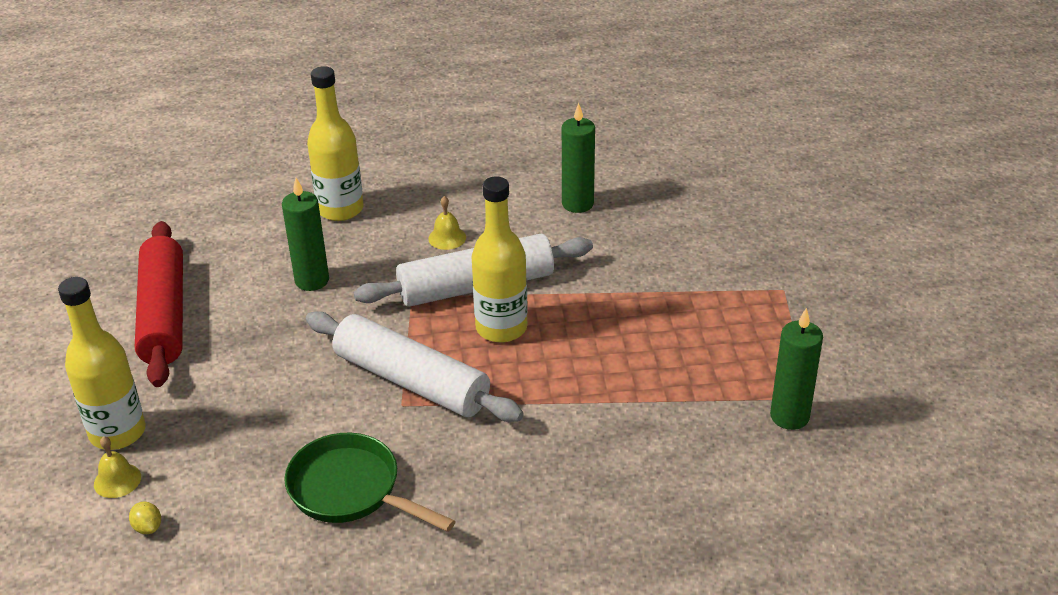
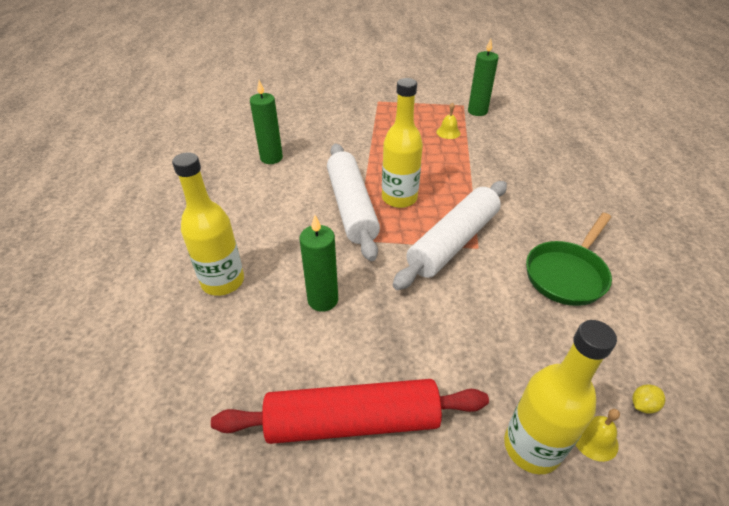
camera: 85 degrees left, 5 degrees up
yellow bell [428,196,466,250] -> yellow bell moved to [436,102,461,139]

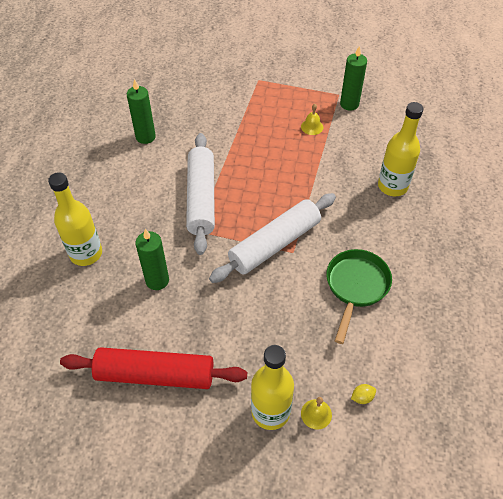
camera: 10 degrees right, 10 degrees up
yellow bottle [382,78,423,208] -> yellow bottle moved to [378,102,423,196]
green pan [526,213,612,306] -> green pan turned 150 degrees clockwise [326,249,392,344]

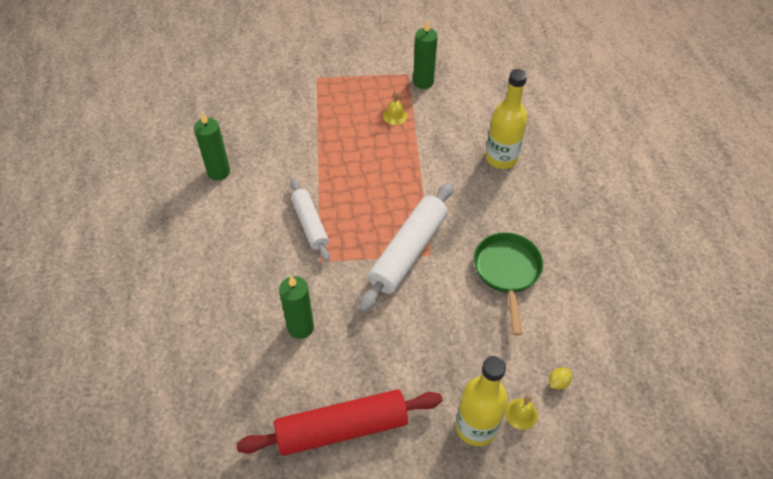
camera: 20 degrees left, 0 degrees up
yellow bottle [48,172,102,266] -> none
white rolling pin [186,133,215,255] -> white rolling pin [291,179,330,262], size x0.62

